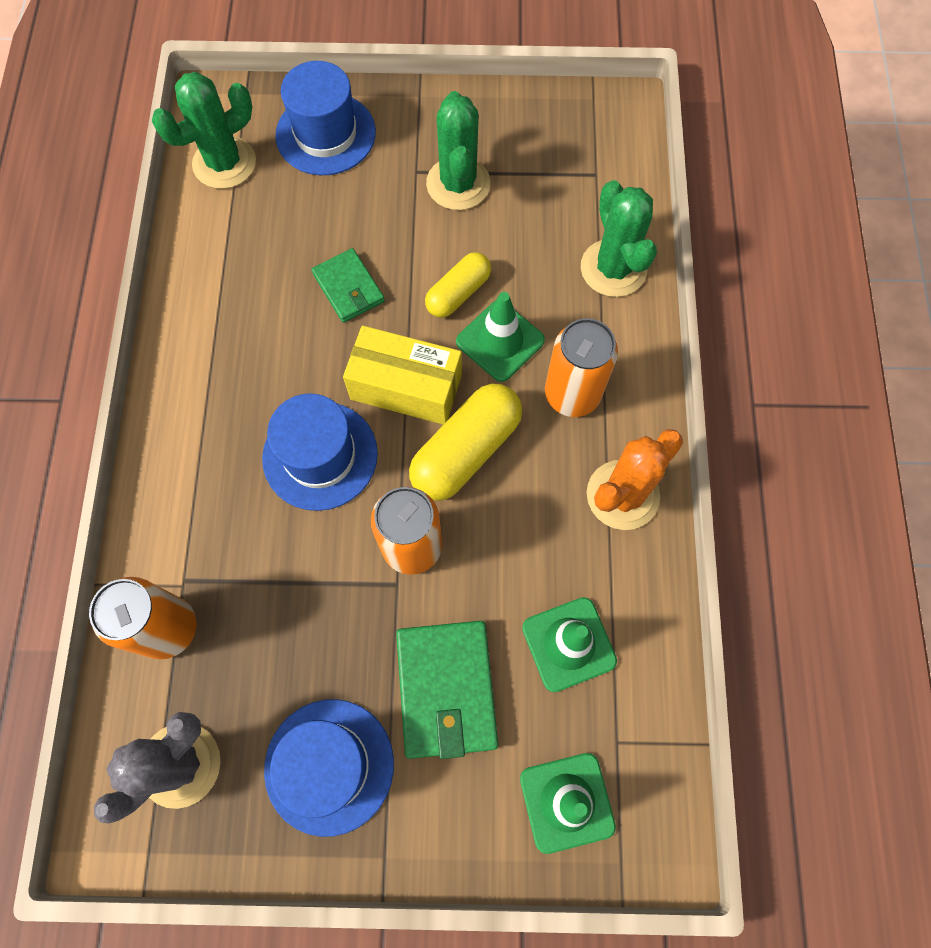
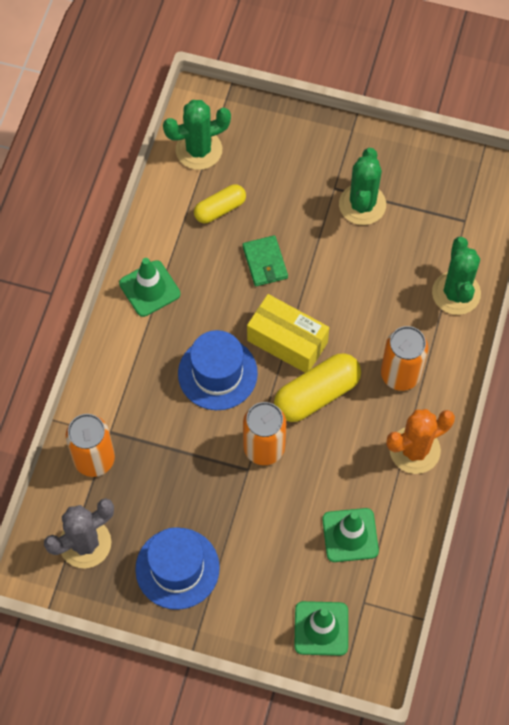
camera: 15 degrees right, 5 degrees down
blue hat [275,61,376,175] -> none
green wallet [396,621,498,759] -> none
yellow capsule [425,252,491,318] -> yellow capsule moved to [194,184,246,223]
green traffic cone [456,292,545,382] -> green traffic cone moved to [119,258,180,317]

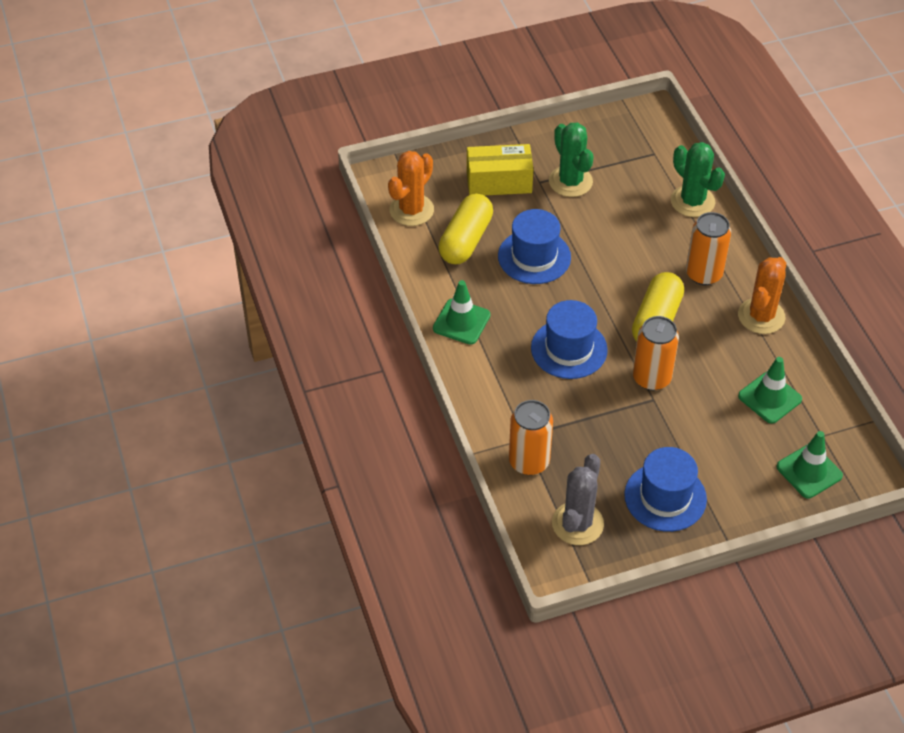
camera: 35 degrees left, 15 degrees down
green cactus [163,100,231,170] -> orange cactus [388,151,434,226]
yellow capsule [194,184,246,223] -> yellow capsule [438,194,493,264], size x1.60
green wallet [243,235,288,286] -> blue hat [498,209,571,284]
yellow box [247,294,329,372] -> yellow box moved to [467,144,534,196]

